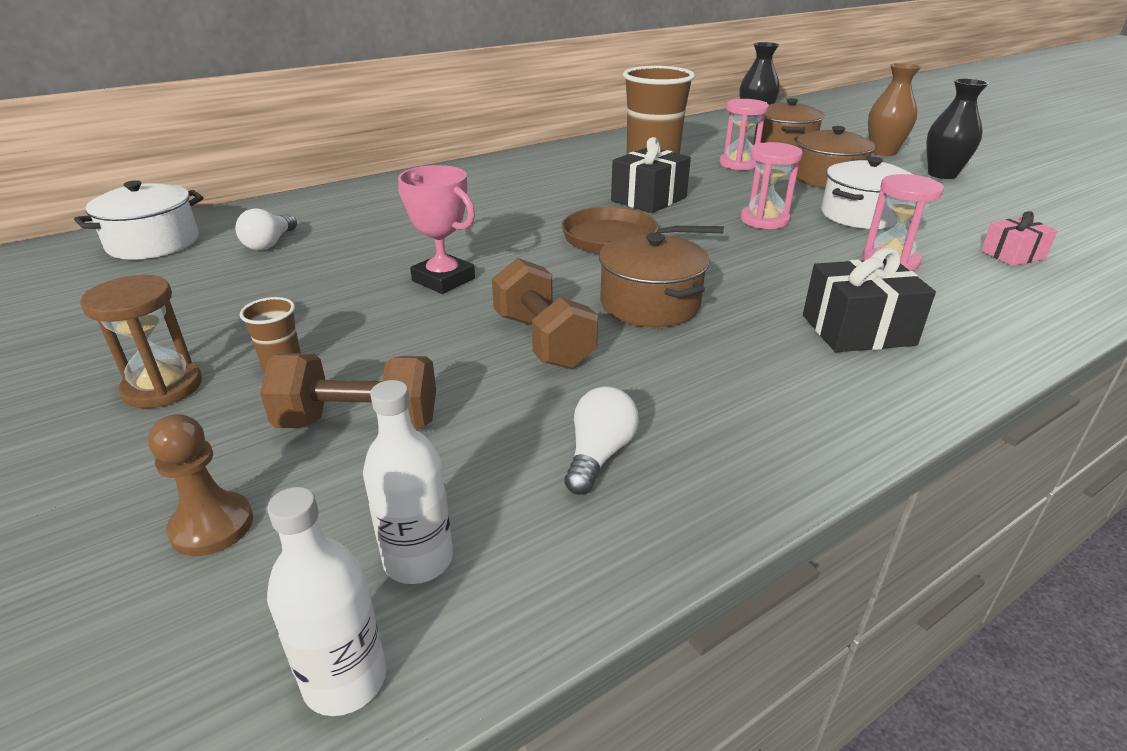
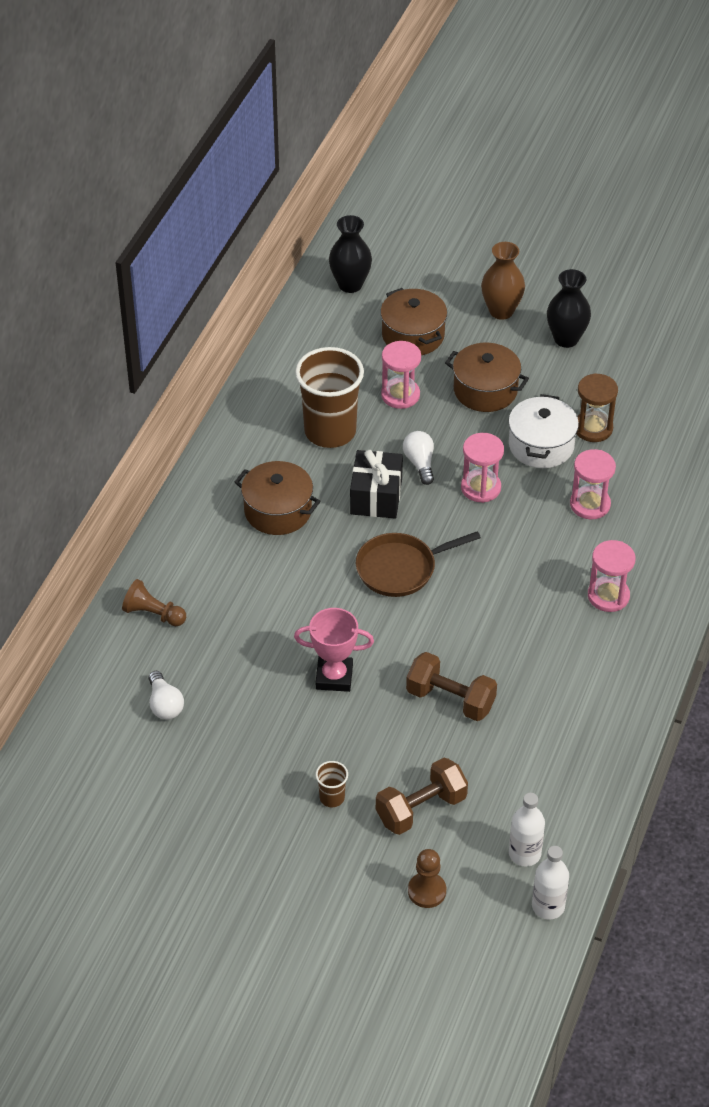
camera: 35 degrees left, 15 degrees up
white pot [74,180,204,260] -> none
brown hourglass [80,275,202,408] -> brown hourglass moved to [576,373,618,442]
white light bulb [564,386,639,495] -> white light bulb moved to [403,431,434,485]
brown pot [599,233,710,327] -> brown pot moved to [235,461,320,535]
black gift [803,248,936,352] -> pink hourglass [588,540,636,612]
pink gift [981,211,1057,266] -> none
none -> brown pawn [122,579,186,626]

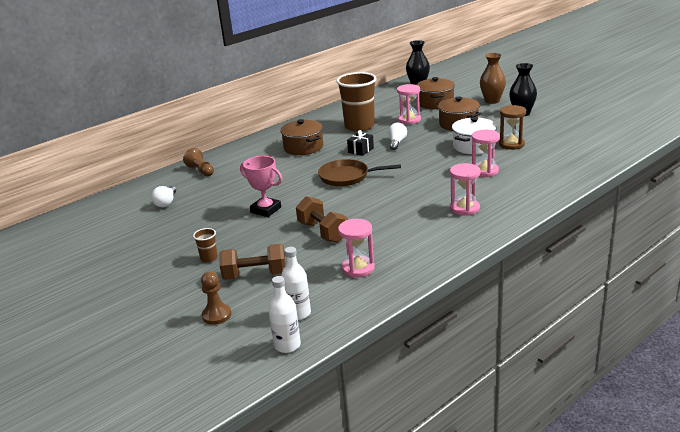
camera: 30 degrees right, 20 degrees down
black gift [350,450,403,519] -> black gift [347,130,374,156], size x0.63
pink hourglass [461,433,504,503] -> pink hourglass moved to [338,219,375,278]

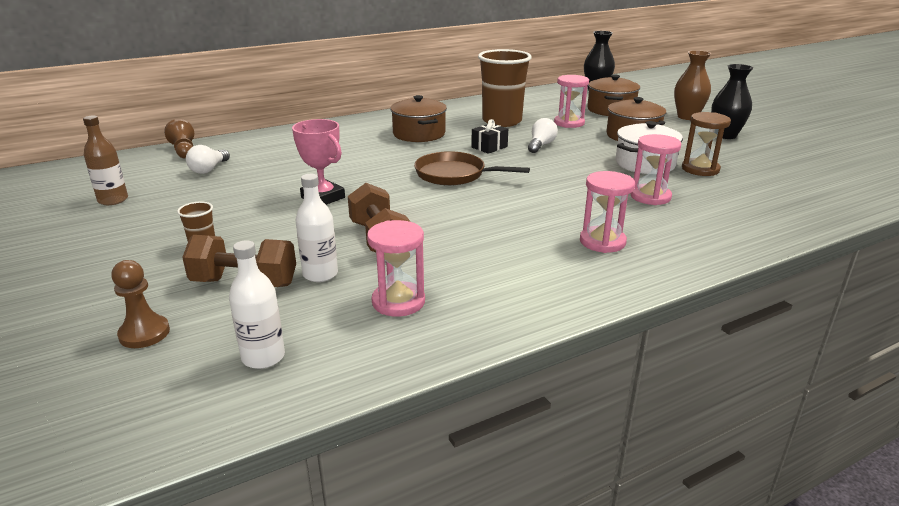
camera: 10 degrees right, 0 degrees up
brown pawn [183,148,214,176] -> brown pawn moved to [164,119,194,159]
white bottle [268,276,301,353] -> white bottle moved to [296,174,338,282]
none -> brown bottle [83,115,128,205]

